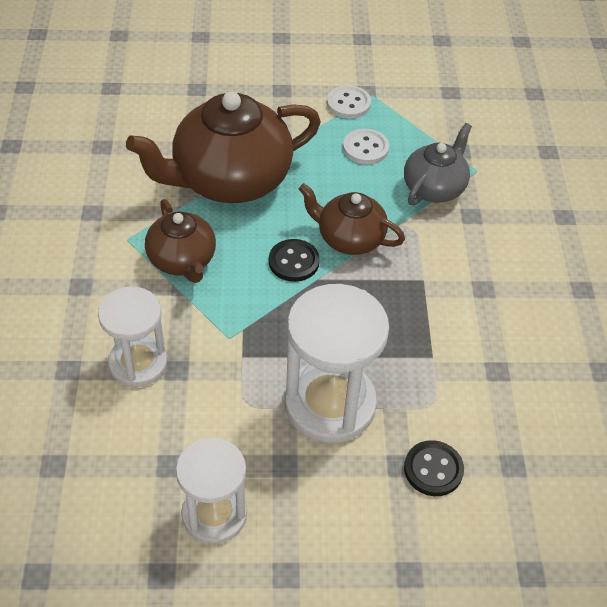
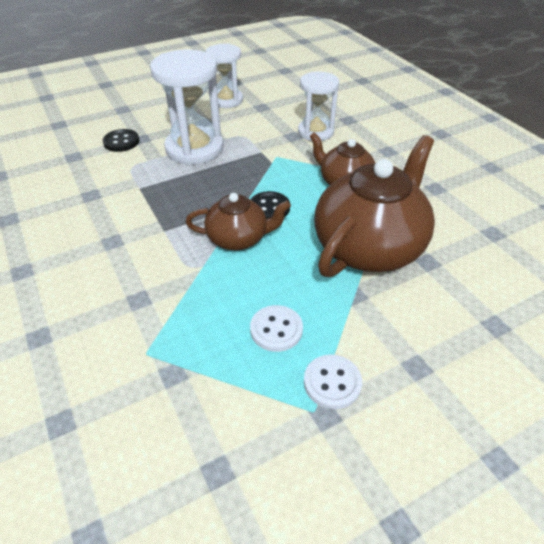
camera: 155 degrees right, 5 degrees down
grey teapot [404,123,472,205] -> none

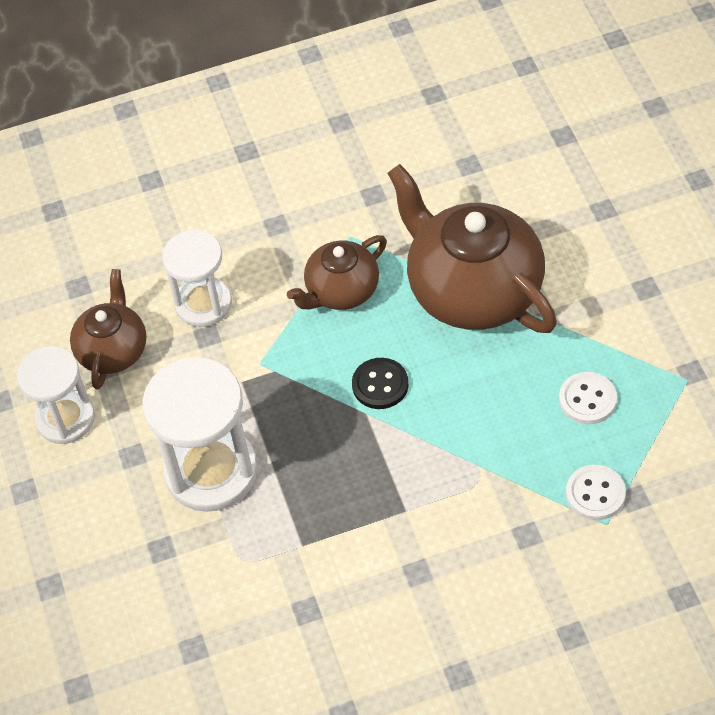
camera: 75 degrees left, 10 degrees up
black button [103,129,139,152] -> none
brown teapot [186,193,291,250] -> brown teapot moved to [70,269,146,389]
white button [304,354,362,409] -> white button moved to [566,465,626,520]

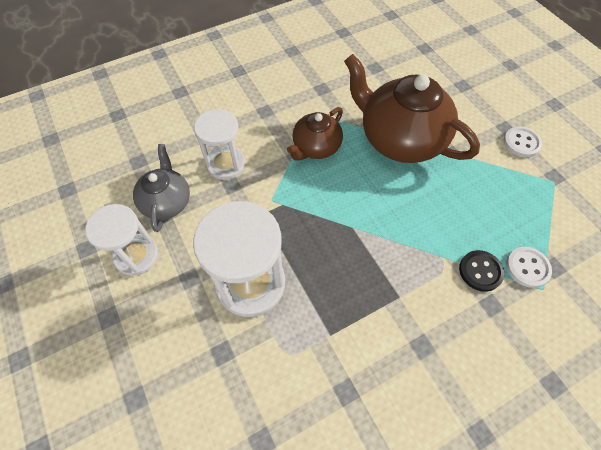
camera: 15 degrees left, 5 degrees up
brown teapot [70,269,146,389] -> grey teapot [133,144,190,232]
black button [352,358,408,409] -> black button moved to [459,250,504,292]
white button [559,372,617,424] -> white button moved to [503,127,542,157]

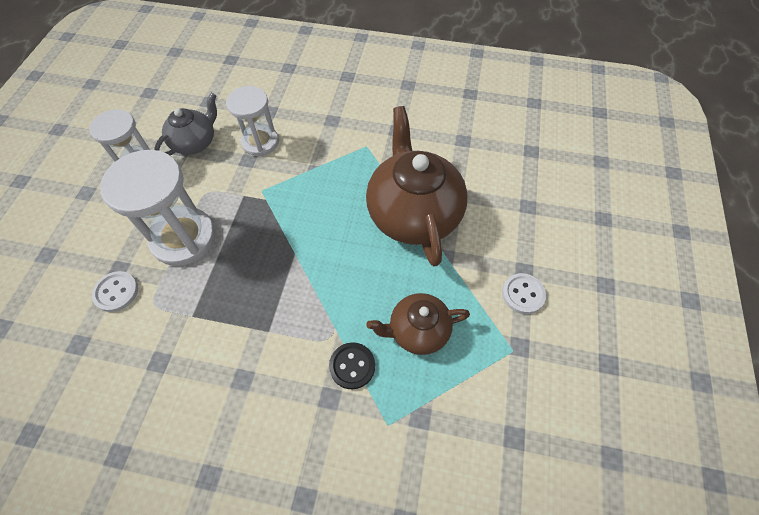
camera: 40 degrees right, 0 degrees up
brown teapot [287,107,343,161] -> brown teapot moved to [366,293,470,355]
white button [506,247,552,288] -> white button moved to [92,271,138,312]

